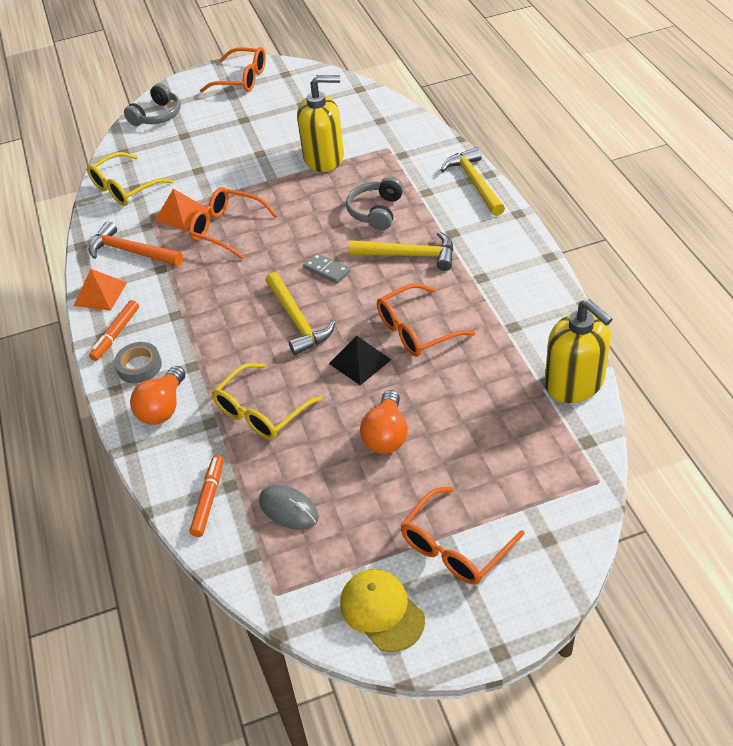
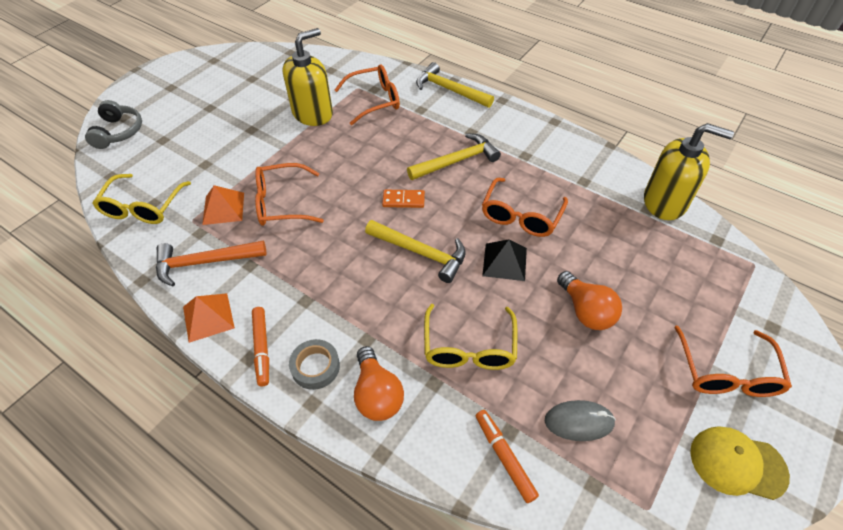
camera: 40 degrees left, 5 degrees up
orange glasses [200,47,266,93] -> orange glasses moved to [335,64,400,125]
grey domino [303,253,350,284] -> orange domino [382,190,425,208]
grey headphones [346,177,404,231] -> none

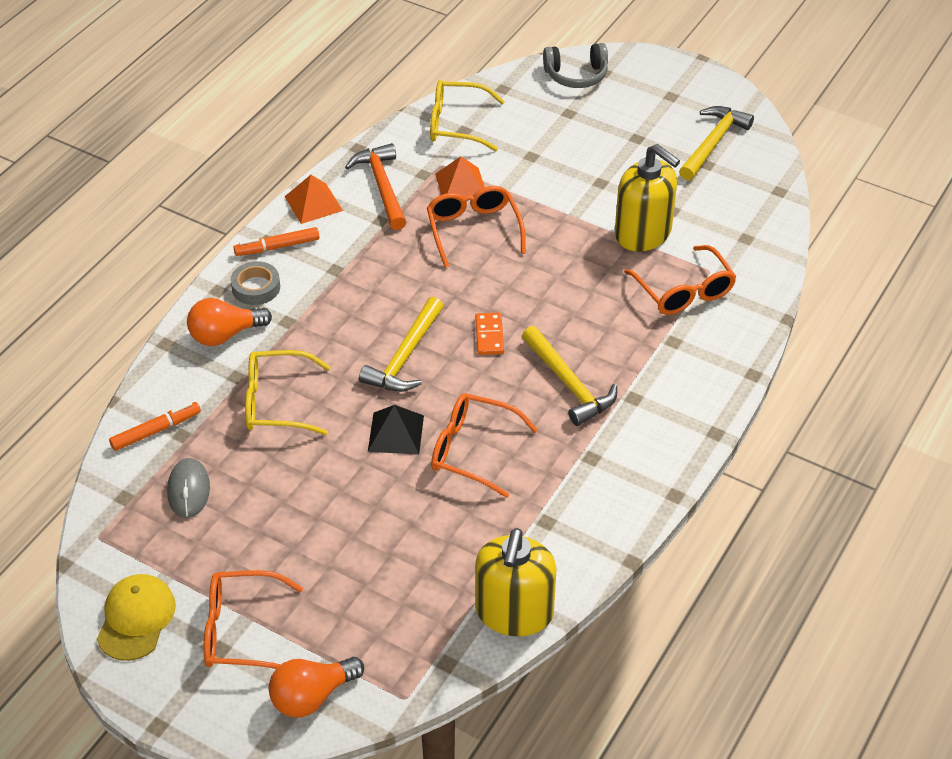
camera: 85 degrees right, 5 degrees down
yellow hammer [416,62,494,108] -> yellow hammer moved to [679,106,754,181]
orange light bulb [557,271,622,330] -> orange light bulb moved to [269,657,364,718]

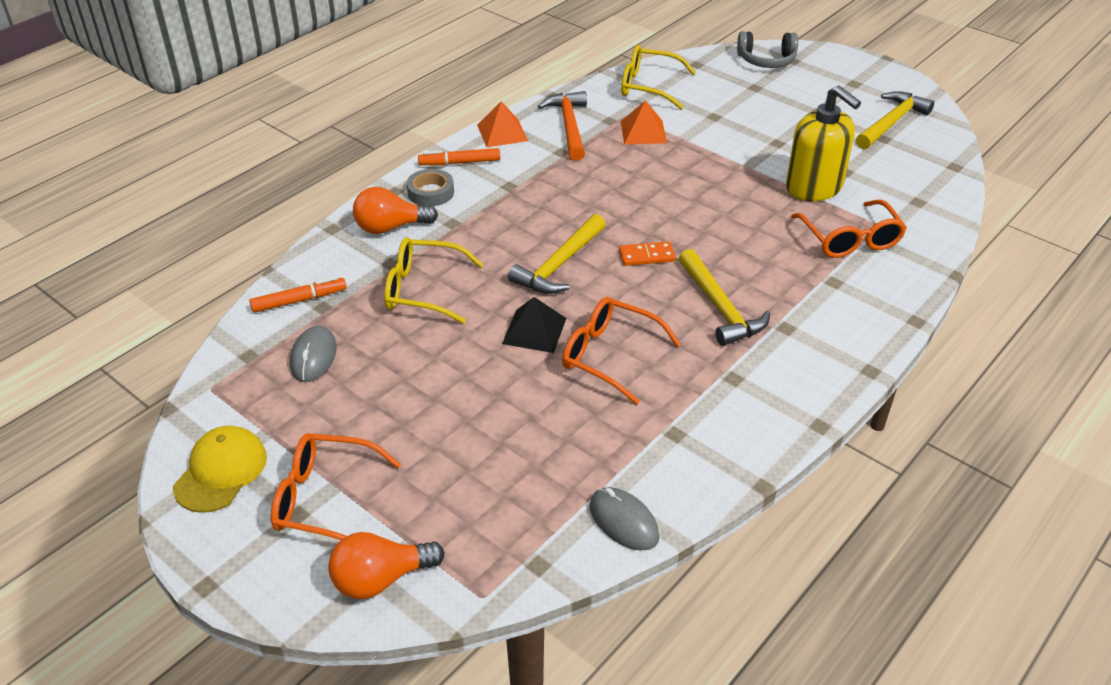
camera: 10 degrees right, 5 degrees down
orange glasses [427,186,526,268] -> none
orange domino [475,313,504,355] -> orange domino turned 75 degrees clockwise [619,241,676,266]
yellow soap dispenser [475,528,557,636] -> grey mouse [589,487,660,551]

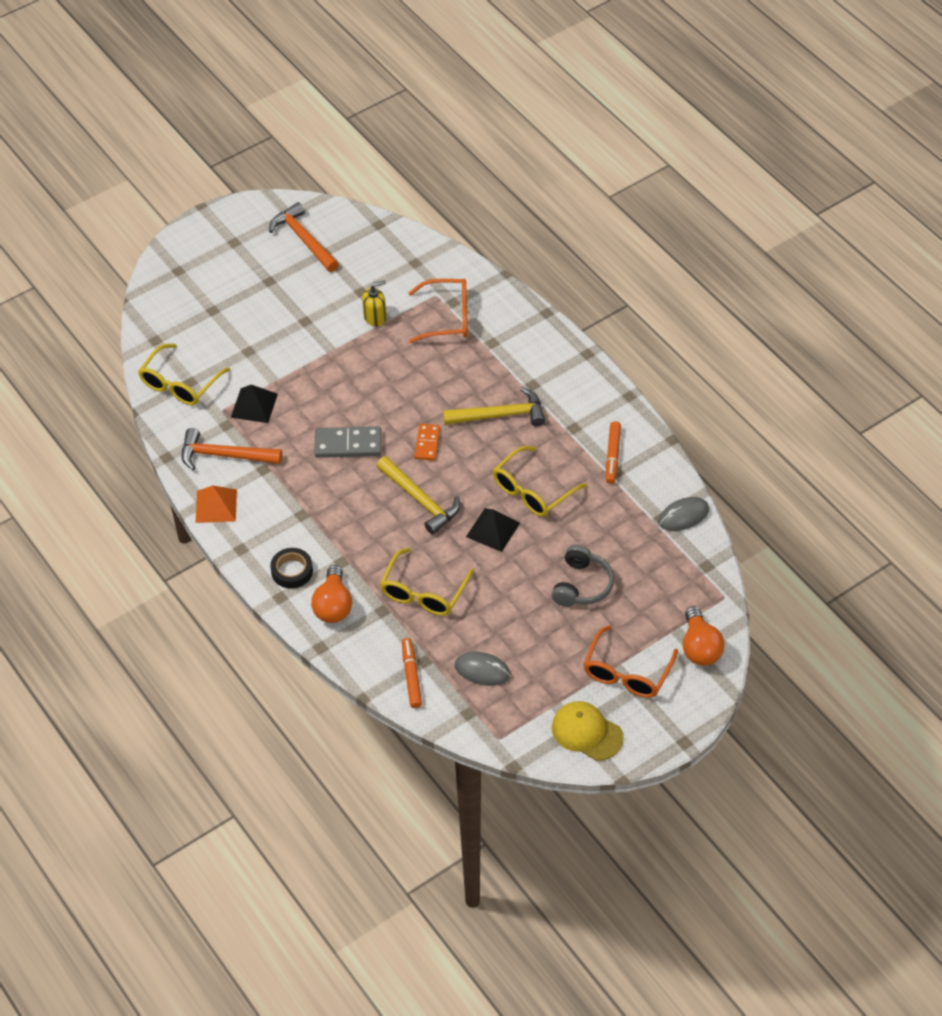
camera: 75 degrees left, 10 degrees up
grey tape [406,169,454,206] -> black tape [270,548,313,589]
orange marker [418,148,500,165] -> orange marker moved to [606,421,621,484]
orange glasses [562,297,681,405] -> yellow glasses [493,446,587,517]
orange pyramid [621,100,667,144] -> black pyramid [231,385,278,423]
grey headphones [737,31,798,68] -> grey headphones moved to [552,545,614,607]
yellow soap dispenser [786,85,861,201] -> yellow soap dispenser [362,280,386,327], size x0.52
yellow hammer [856,91,934,149] -> orange hammer [269,202,339,272]
none -> grey domino [314,426,382,458]

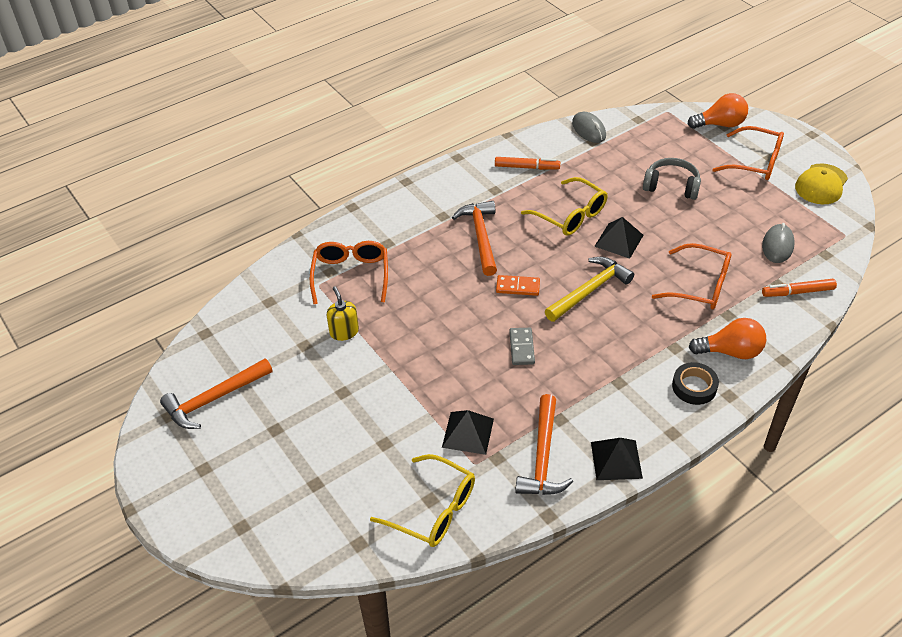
camera: 90 degrees left, 5 degrees down
orange pyramid [195,485,237,523] -> black pyramid [591,438,643,480]
grey domino [314,426,382,458] -> grey domino [509,328,535,365], size x0.64
yellow glasses [380,548,474,616] -> orange glasses [652,243,732,310]
yellow hammer [443,387,545,426] -> orange hammer [452,201,497,276]

